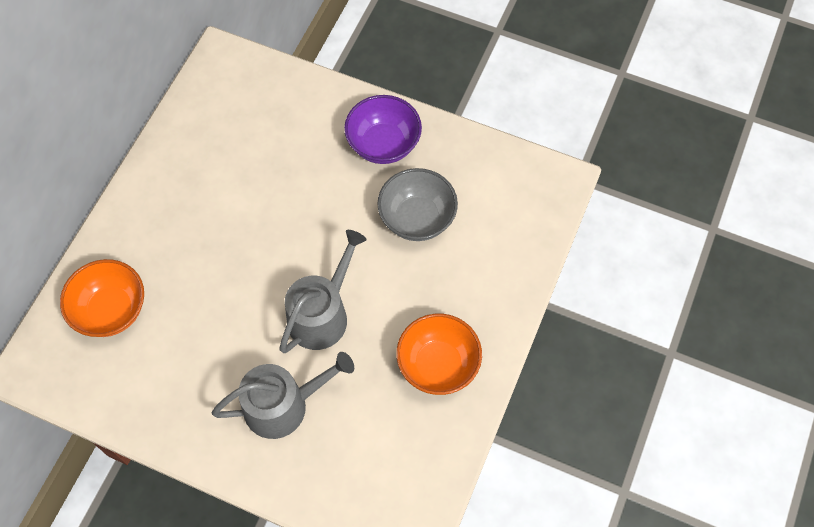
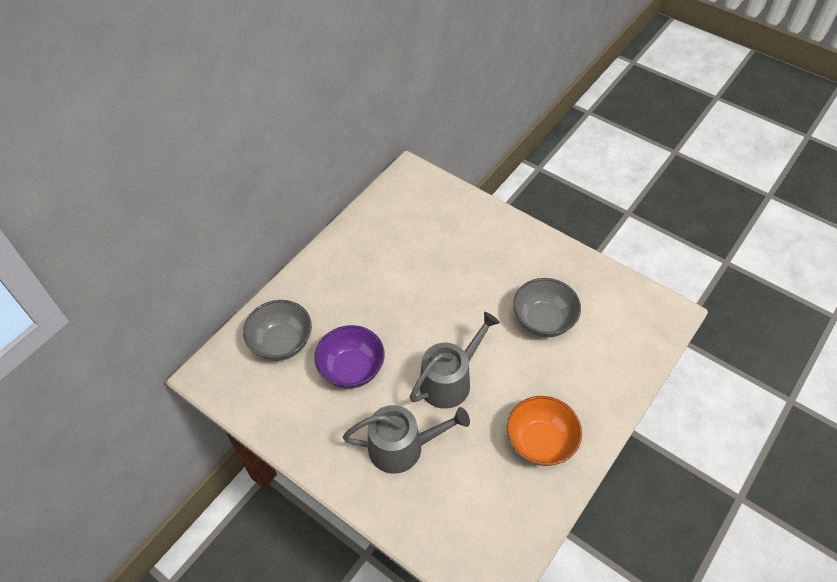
camera: 15 degrees right, 10 degrees down
orange bowl [60,259,144,337] -> grey bowl [243,300,312,361]
purple bowl [344,95,422,164] -> purple bowl moved to [314,325,385,389]

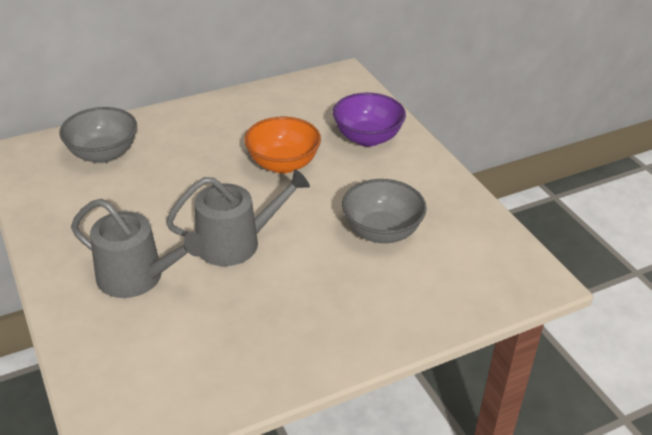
camera: 25 degrees right, 15 degrees down
purple bowl [314,325,385,389] -> purple bowl moved to [333,93,406,147]
orange bowl [507,396,582,466] -> orange bowl moved to [244,117,321,174]

